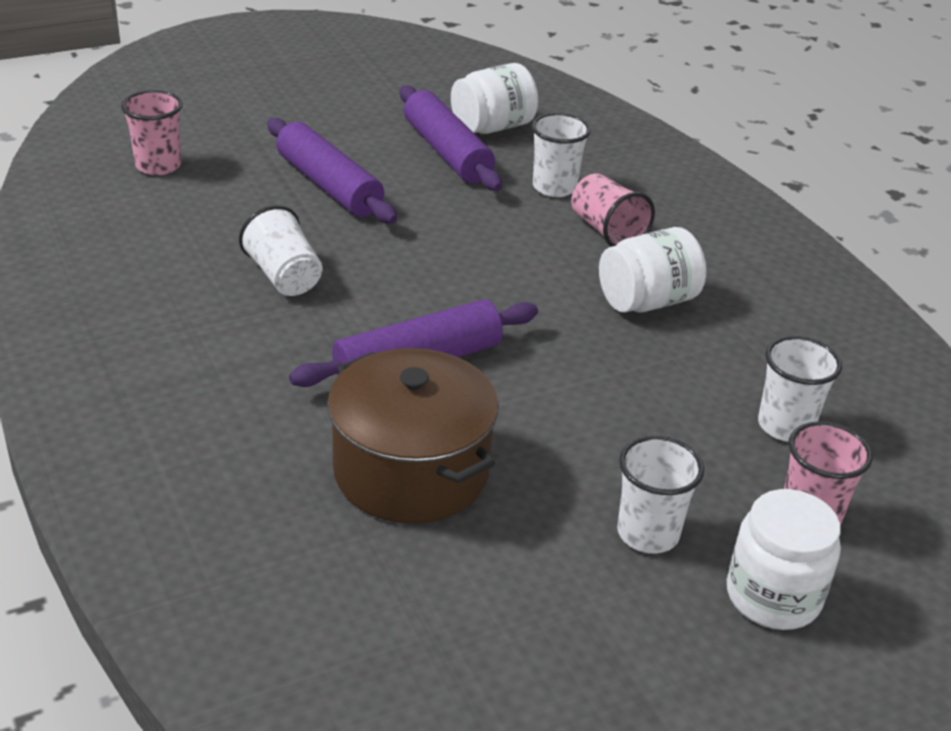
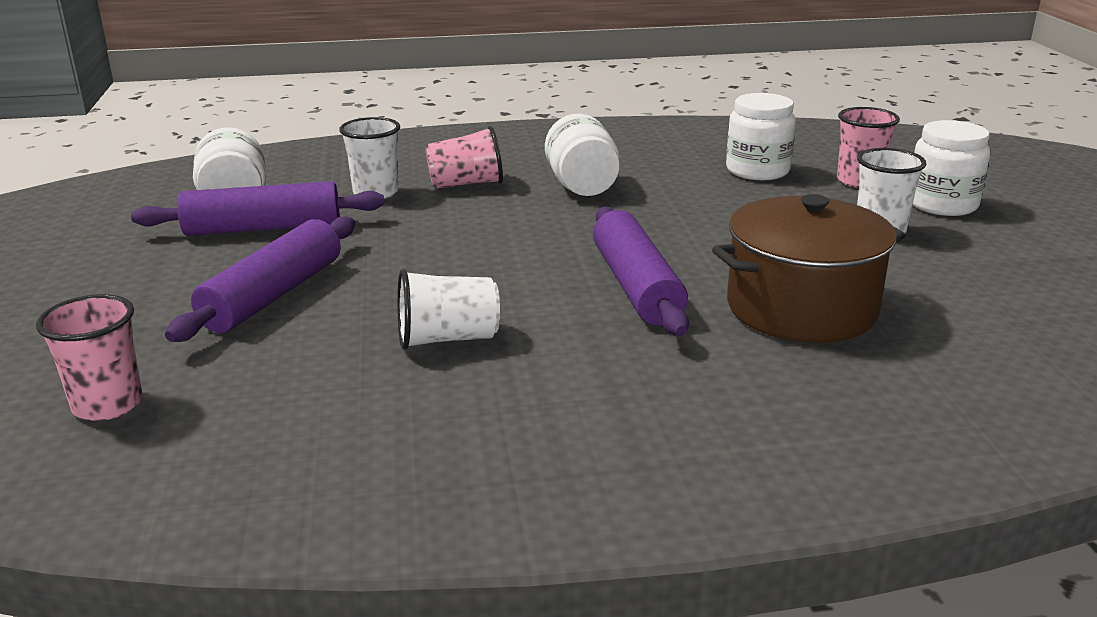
camera: 70 degrees left, 10 degrees down
purple rolling pin [267,118,397,223] -> purple rolling pin turned 45 degrees counterclockwise [165,217,355,342]
white cup [758,336,842,442] -> white jar [726,93,796,180]

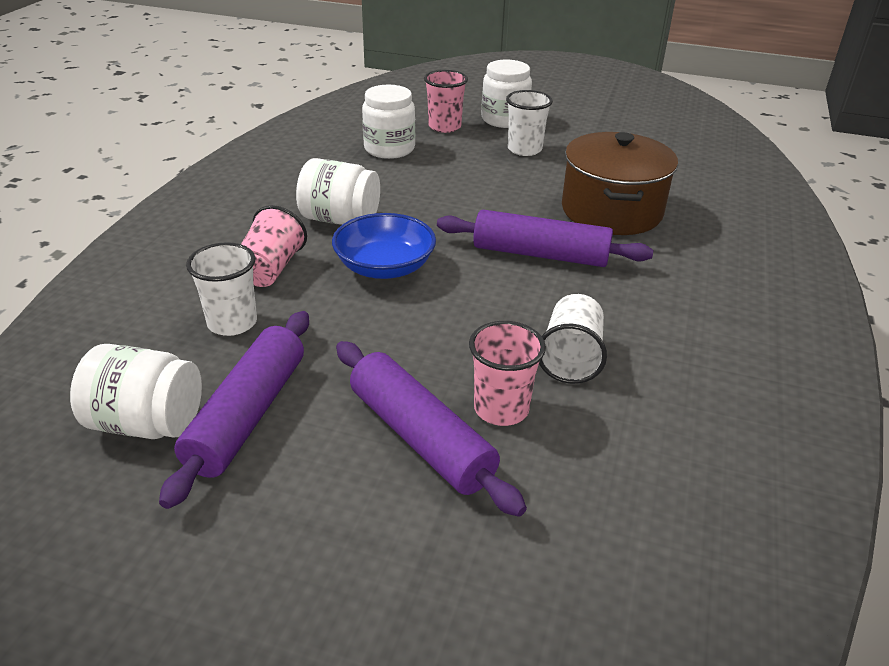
camera: 65 degrees left, 10 degrees up
pink cup [36,294,143,421] -> pink cup moved to [469,321,546,426]
none -> blue bowl [332,213,436,279]

